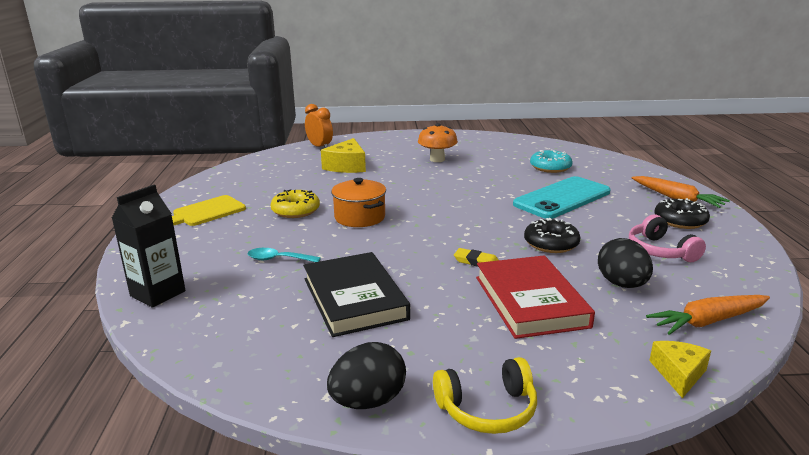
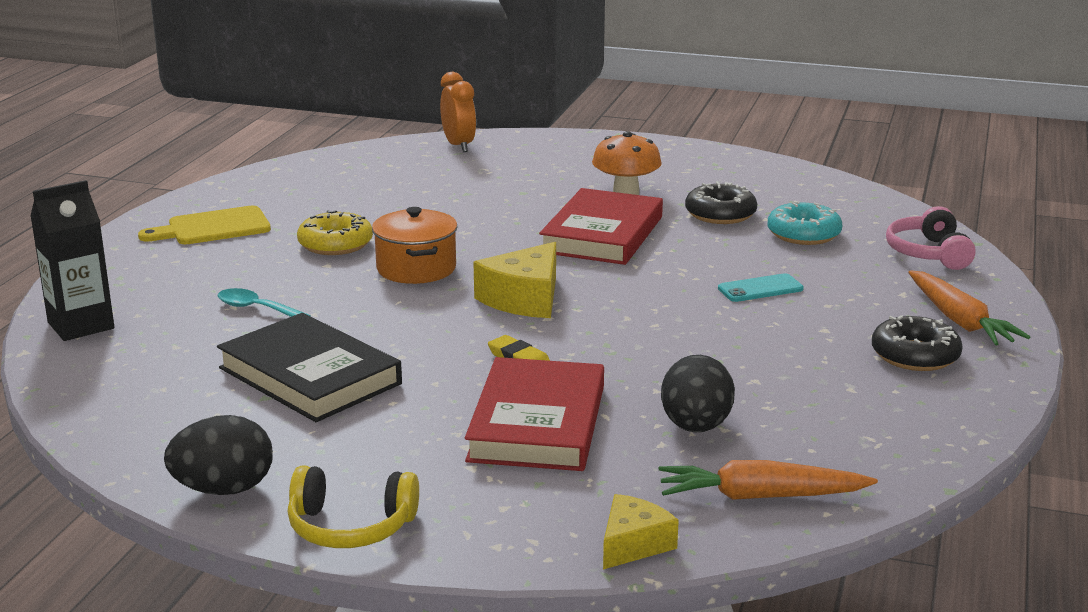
camera: 20 degrees right, 0 degrees up
black book [303,252,410,337] -> black book turned 45 degrees counterclockwise [217,313,402,422]
yellow cheese [321,138,366,173] -> yellow cheese moved to [473,242,556,318]
turquoise phone [513,176,611,219] -> turquoise phone [718,273,804,302], size x0.45
black donut [524,218,581,253] -> black donut moved to [685,182,757,224]
pink headphones [629,215,706,262] -> pink headphones moved to [886,206,976,270]
none -> red book [539,188,663,265]

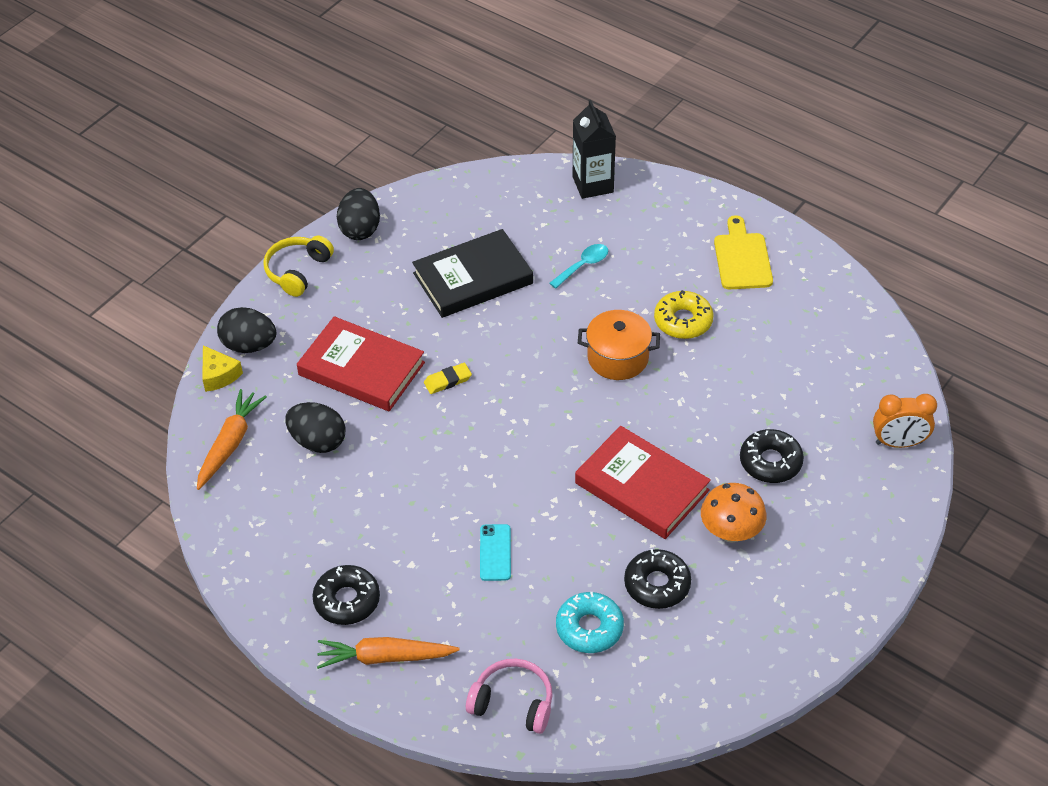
camera: 110 degrees right, 25 degrees up
yellow cheese [473,242,556,318] -> none
none -> black egg [217,307,276,353]
none -> black donut [740,429,804,483]

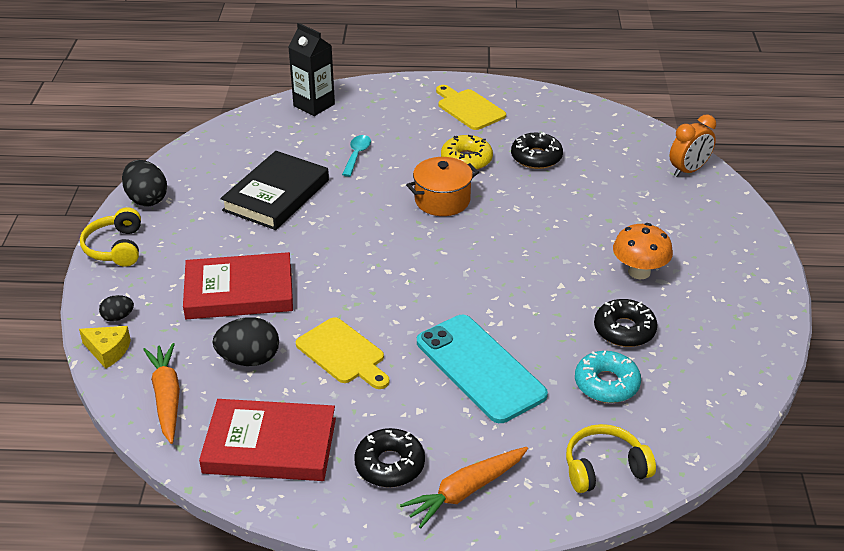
camera: 35 degrees left, 10 degrees down
black egg [217,307,276,353] -> black egg [99,295,134,322], size x0.55
yellow eraser [424,363,472,394] -> none
pink headphones [466,658,553,734] -> yellow headphones [566,424,656,493]
turquoise phone [480,524,511,581] -> turquoise phone [417,315,548,423], size x2.21
red book [575,426,711,539] -> red book moved to [199,399,336,481]
black donut [740,429,804,483] -> black donut moved to [511,132,563,169]
none -> yellow cutting board [295,317,390,389]

